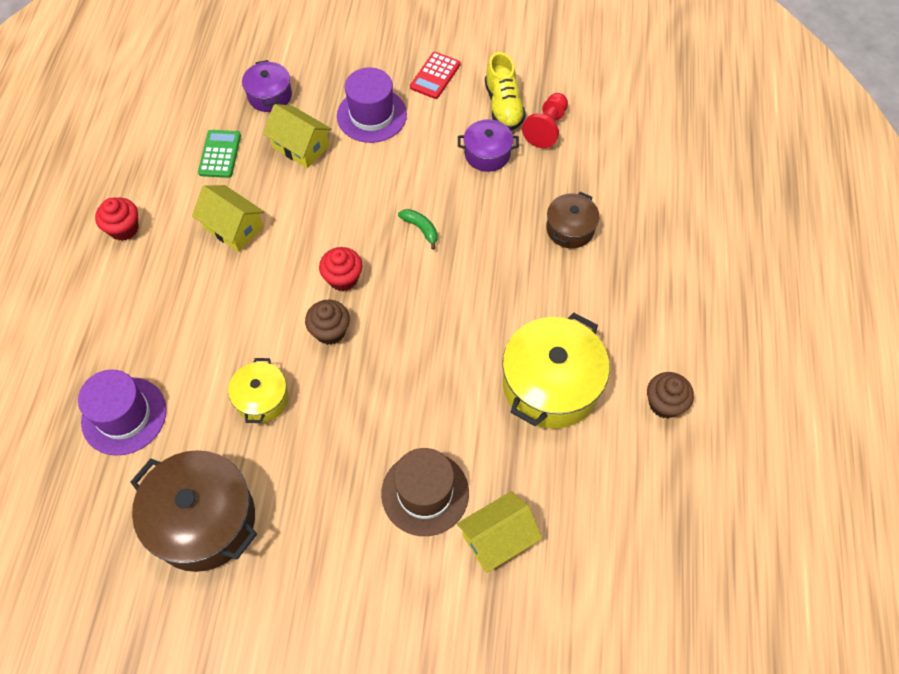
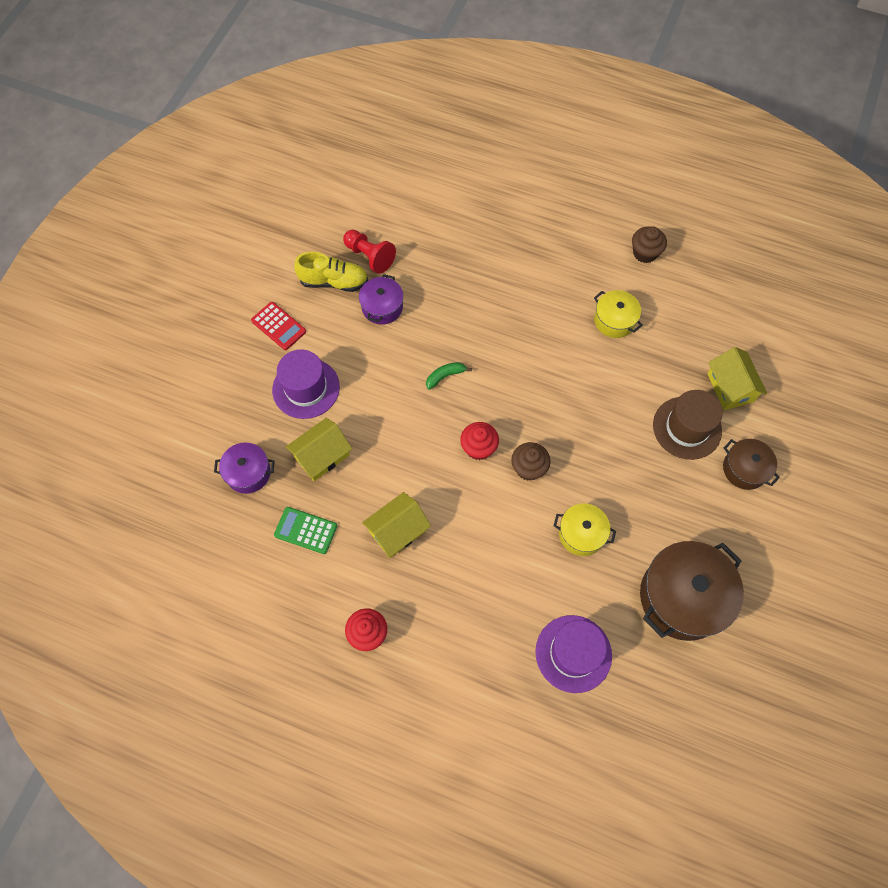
camera: 75 degrees left, 5 degrees up
yellow pot [502,312,610,429] -> yellow pot [594,290,643,338], size x0.55
brown pot [546,192,599,248] -> brown pot moved to [723,439,780,490]

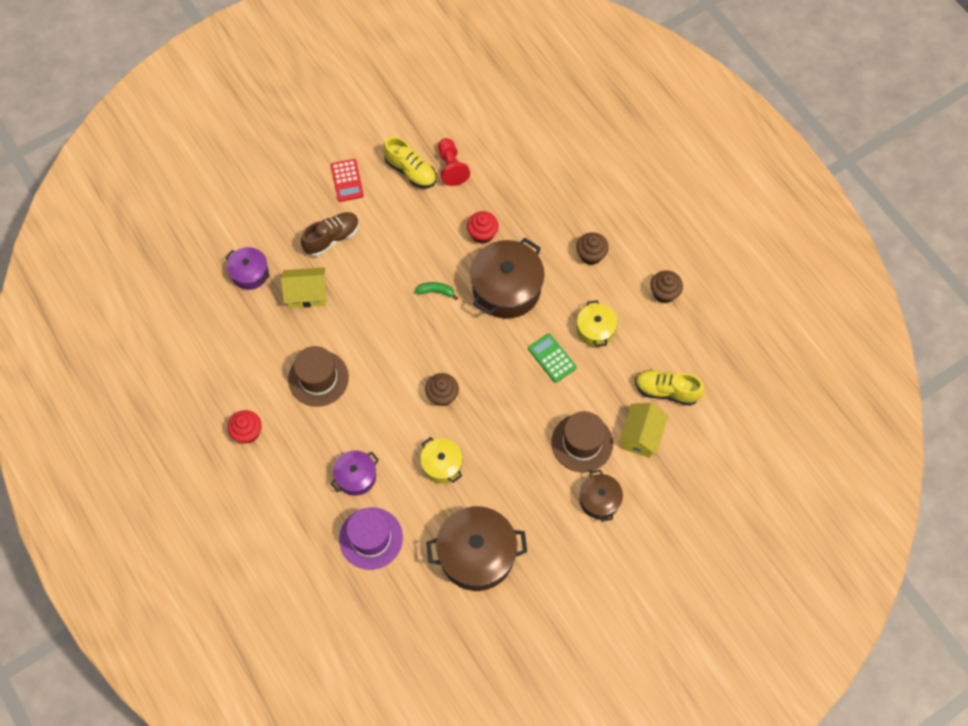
camera: 35 degrees right, 0 degrees up
purple hat [272,349,340,419] -> brown shoe [301,212,359,256]
green calculator [274,507,337,554] -> green calculator moved to [528,333,576,383]
purple pot [359,274,403,325] -> purple pot moved to [330,451,379,496]
yellow house [362,492,431,558] -> brown hat [288,346,349,407]
red cupcake [460,422,499,460] -> red cupcake moved to [467,211,499,244]
none -> brown pot [470,238,545,319]
none -> brown cupcake [577,232,609,265]
none -> yellow shoe [635,370,704,406]

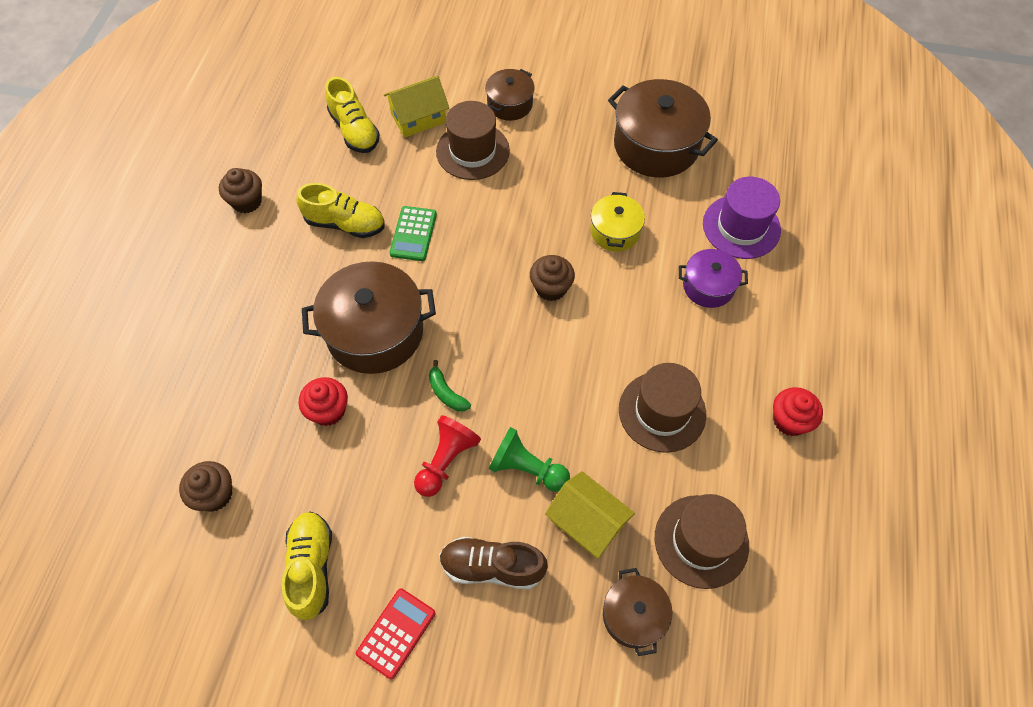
camera: 135 degrees left, 5 degrees down
purple pot [225,247,270,290] -> brown pot [603,568,672,656]
red pawn [438,138,470,186] -> red pawn moved to [414,415,481,497]
brown cupcake [577,232,609,265] -> brown cupcake moved to [179,461,232,512]
yellow pot [577,300,618,347] -> yellow shoe [296,183,385,238]
none -> green pawn [489,427,570,492]
none -> brown hat [655,494,749,589]

